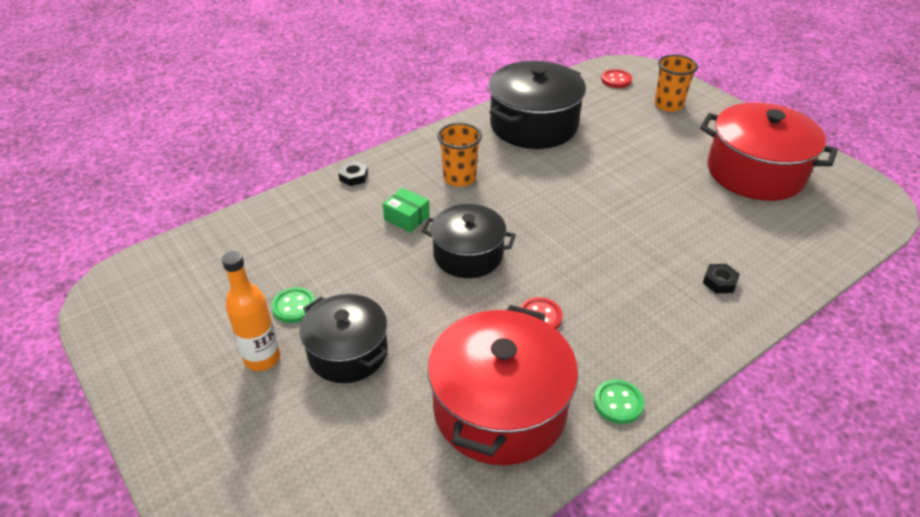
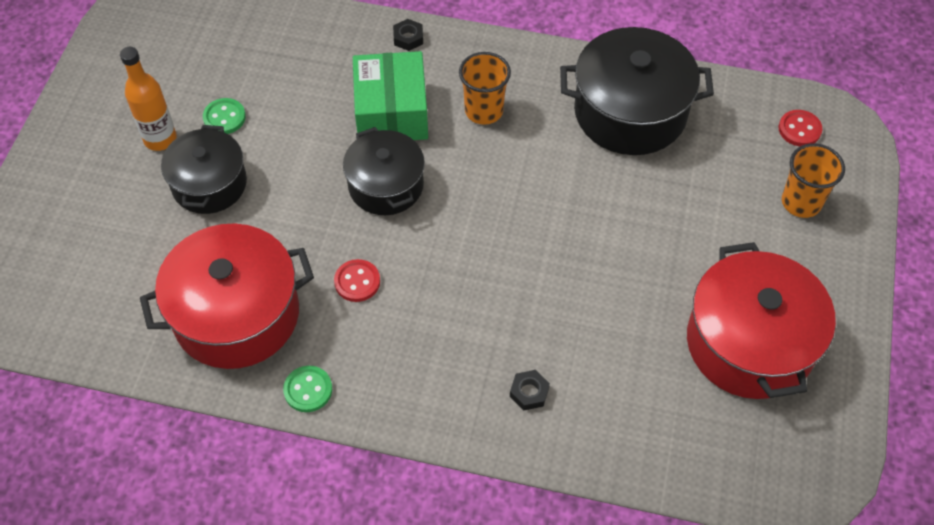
camera: 50 degrees right, 15 degrees up
green box [383,188,430,233] -> green box [353,51,428,140], size x1.99

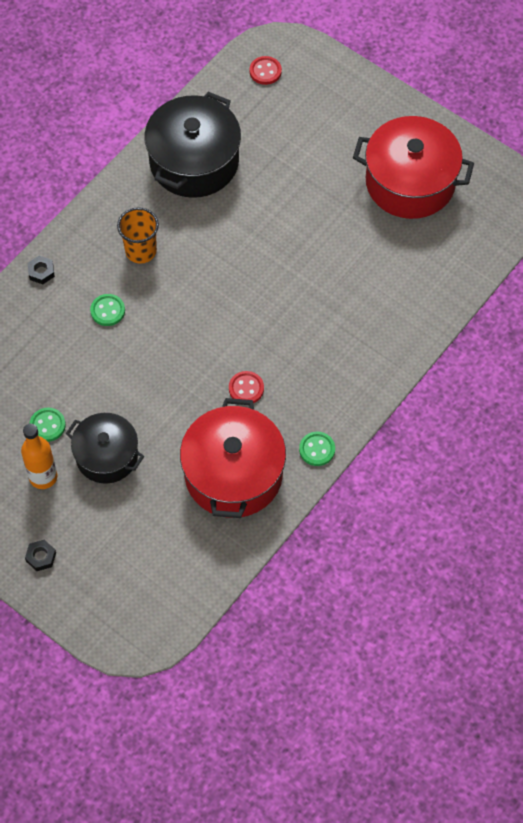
camera: 65 degrees left, 5 degrees up
black pot [343,127,425,215] -> none
green box [353,51,428,140] -> green button [90,294,125,326]
black nut [510,370,550,410] -> black nut moved to [25,540,56,571]
orange cup [782,143,845,218] -> none

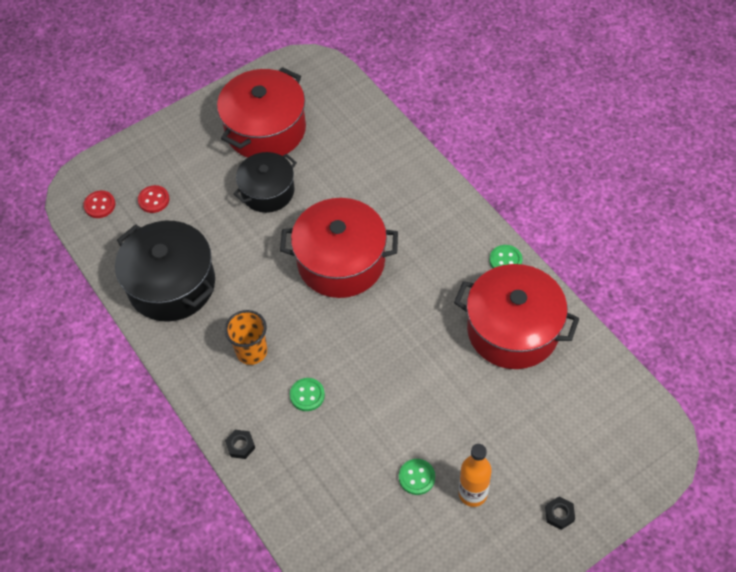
camera: 70 degrees left, 5 degrees down
black pot [66,413,144,483] -> black pot moved to [233,152,297,213]
red button [229,371,264,403] -> red button moved to [138,185,169,213]
none -> red pot [280,198,398,298]

